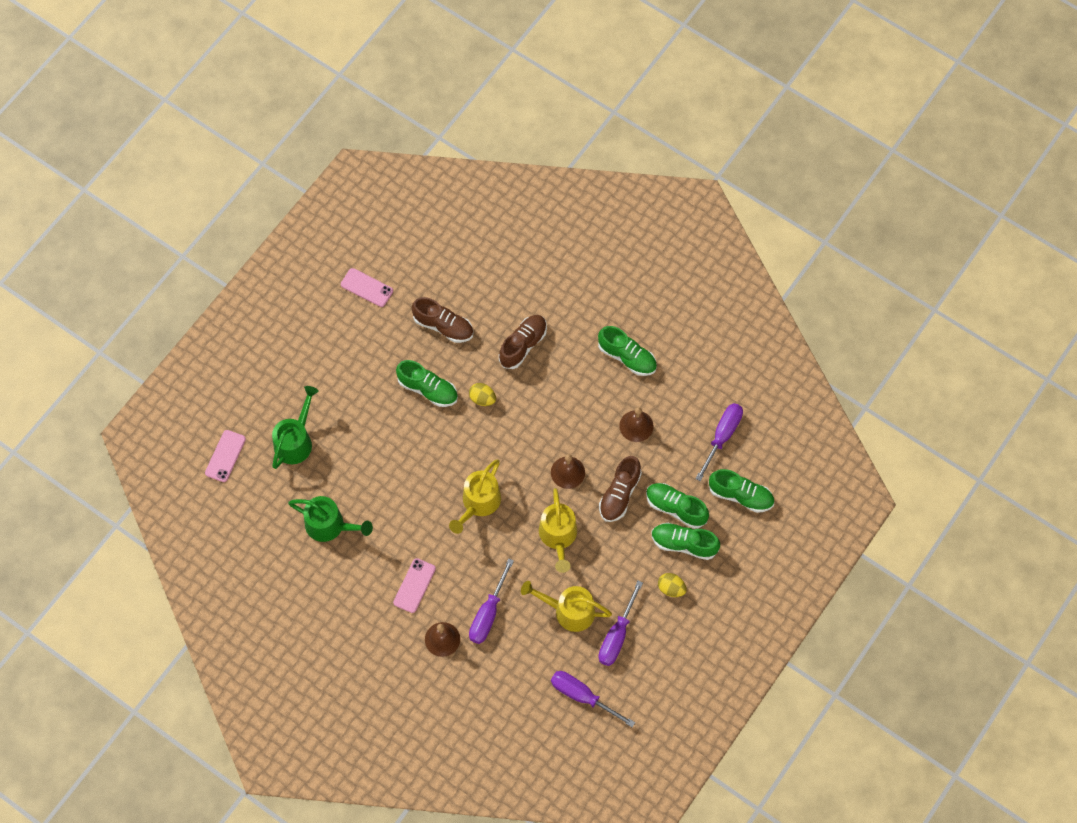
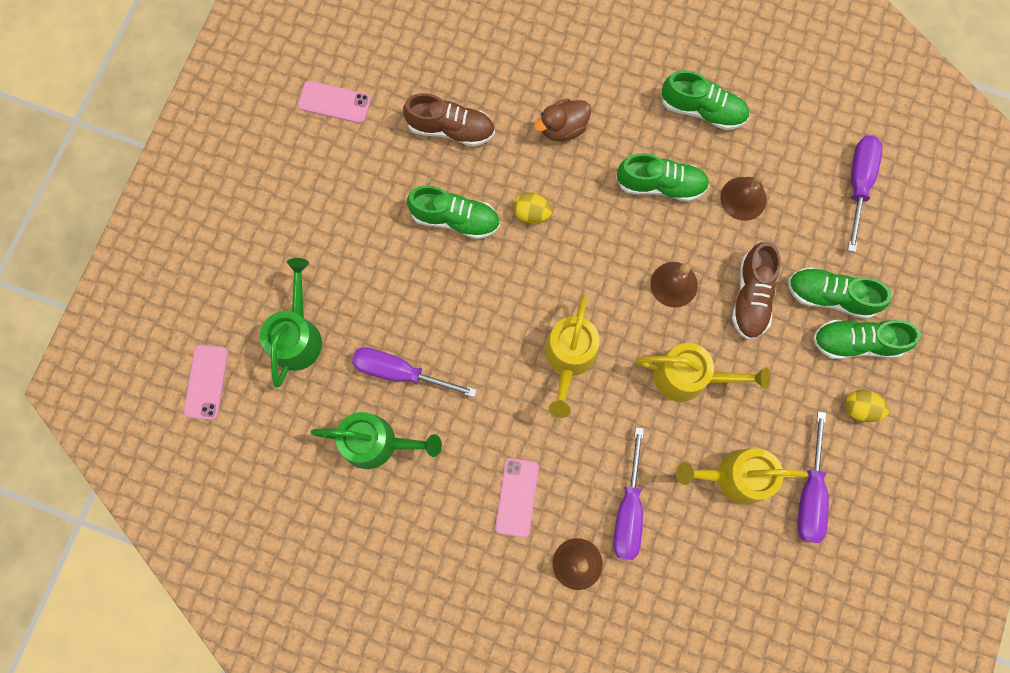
camera: 15 degrees left, 10 degrees up
brown shoe [499,315,547,369] -> brown duck [534,99,591,141]
yellow watering can [539,488,577,573] -> yellow watering can turned 60 degrees counterclockwise [636,343,770,402]
purple screwdriver [551,671,635,727] -> purple screwdriver moved to [352,347,477,397]
green shoe [709,469,774,513] -> green shoe moved to [616,153,710,202]

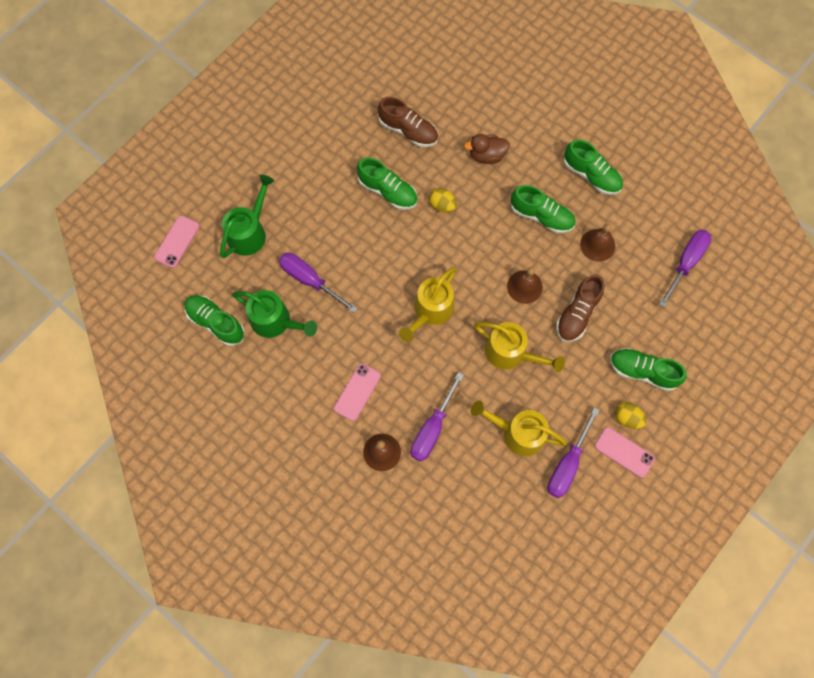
camera: 20 degrees right, 5 degrees down
pink phone [298,81,371,124] -> pink phone moved to [595,427,655,478]
green shoe [788,267,892,319] -> green shoe moved to [185,295,245,346]

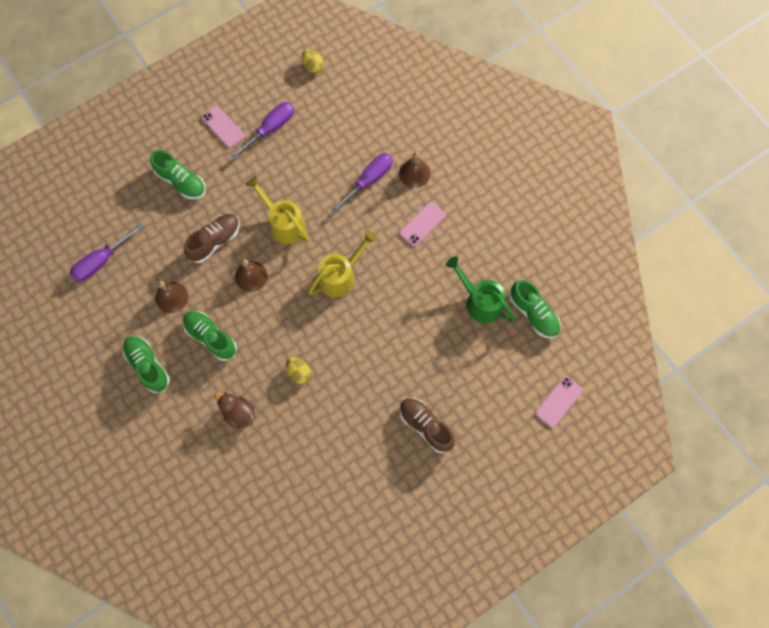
camera: 165 degrees left, 0 degrees up
green watering can [220,175,274,258] -> none
purple screwdriver [279,253,357,313] -> none
green shoe [357,158,418,210] -> none
brown shoe [378,97,438,147] -> brown shoe moved to [400,398,455,453]
brown duck [464,134,510,164] -> brown duck turned 150 degrees counterclockwise [214,392,255,429]
yellow watering can [471,400,567,456] -> none
yellow egg [615,402,646,429] -> yellow egg moved to [302,50,324,73]

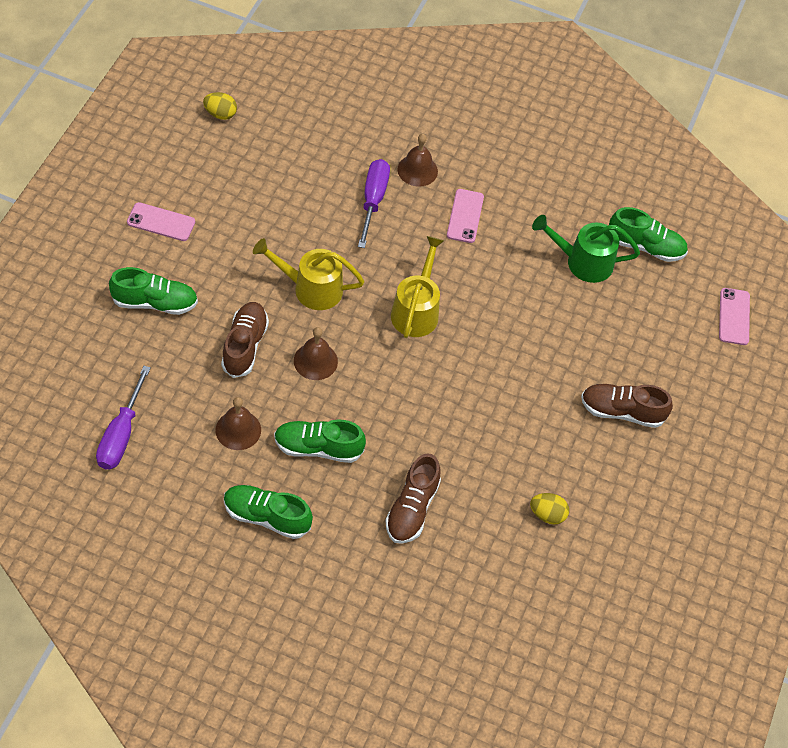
camera: 40 degrees left, 15 degrees down
brown duck [214,392,255,429] -> brown shoe [385,453,441,544]
purple screwdriver [230,102,294,160] -> none
yellow egg [286,357,311,384] -> yellow egg moved to [530,493,569,524]

